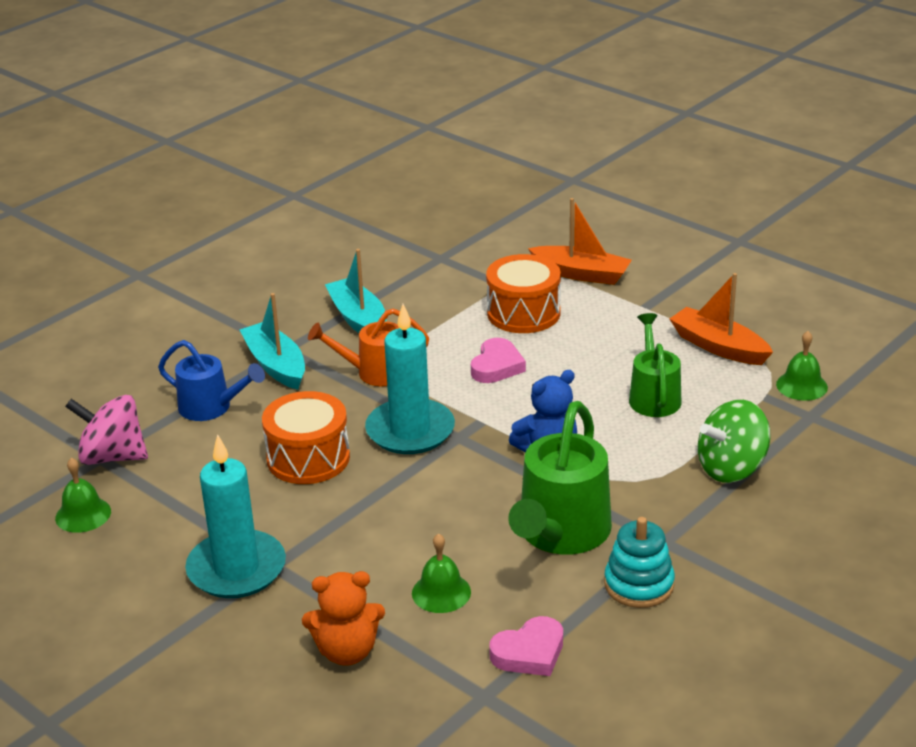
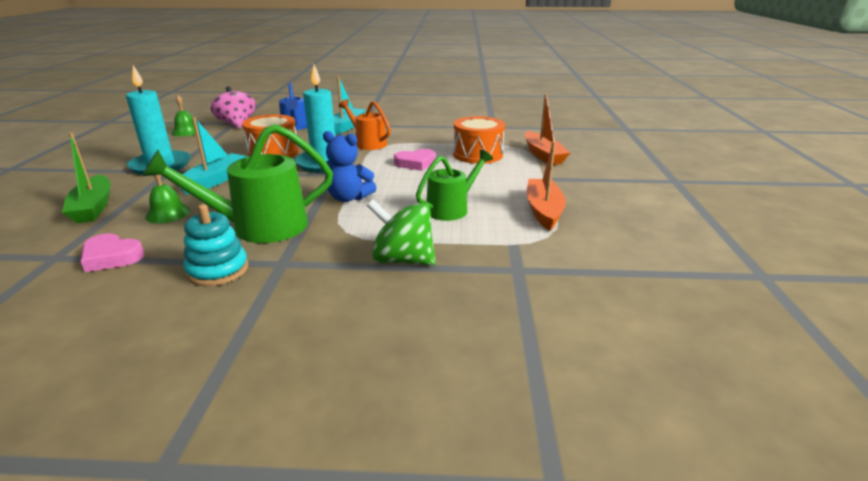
camera: 50 degrees right, 5 degrees down
orange teddy bear [302,571,385,666] -> green boat [62,133,111,223]
turquoise boat [325,249,387,333] -> turquoise boat moved to [178,117,248,195]
green bell [776,331,828,401] -> none

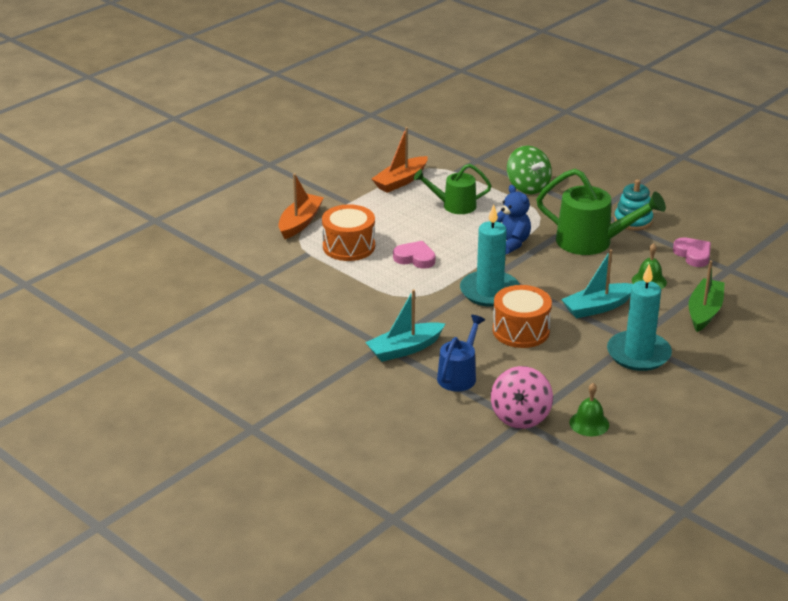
camera: 140 degrees left, 5 degrees up
orange watering can [339,99,391,150] -> none

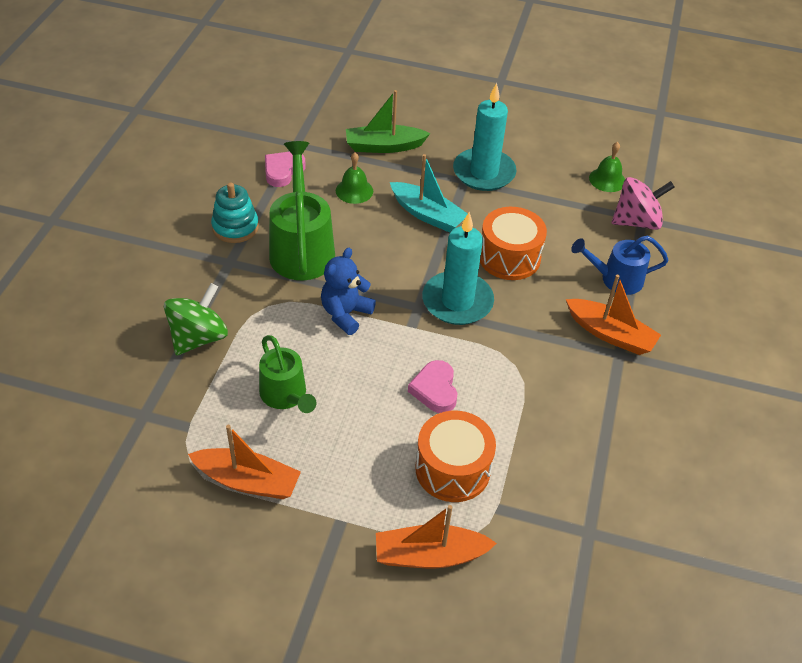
camera: 120 degrees left, 15 degrees up
turquoise boat [365,289,446,362] -> orange boat [566,274,661,355]

